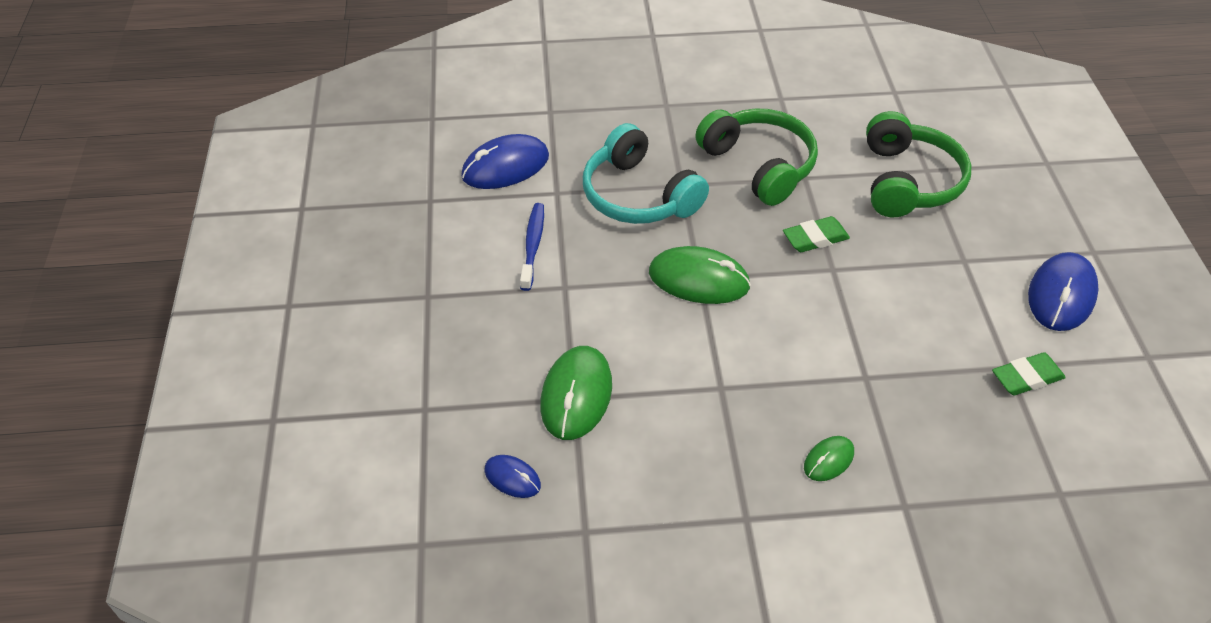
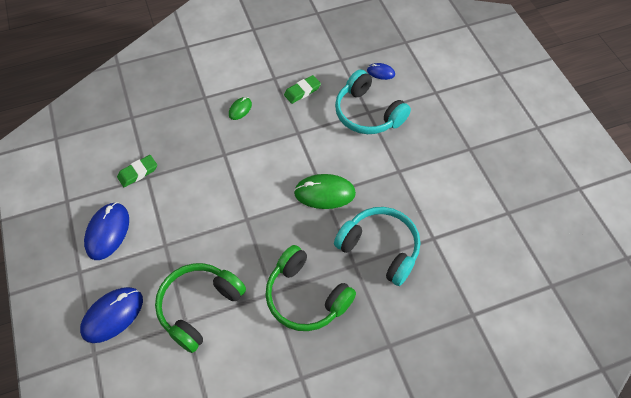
camera: 165 degrees right, 10 degrees up
blue mouse [461,134,549,189] -> blue mouse moved to [80,287,143,343]
blue toothbrush [520,203,544,291] -> none
green mouse [540,346,612,440] -> turquoise headphones [335,70,411,134]
green eraser [783,216,850,252] -> green eraser moved to [284,75,321,104]
green headphones [866,111,972,217] -> green headphones turned 45 degrees clockwise [155,263,246,353]

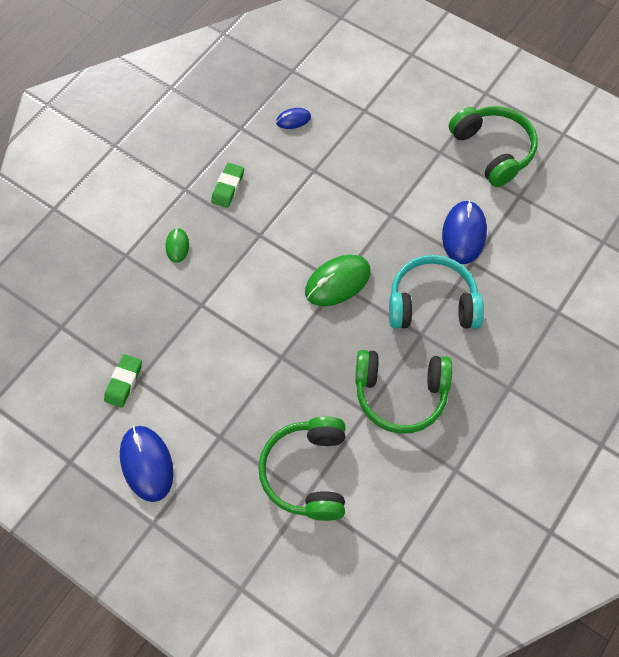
camera: 35 degrees left, 5 degrees up
blue mouse [80,287,143,343] -> blue mouse moved to [442,200,487,264]
turquoise headphones [335,70,411,134] -> none
none -> green headphones [449,106,538,187]

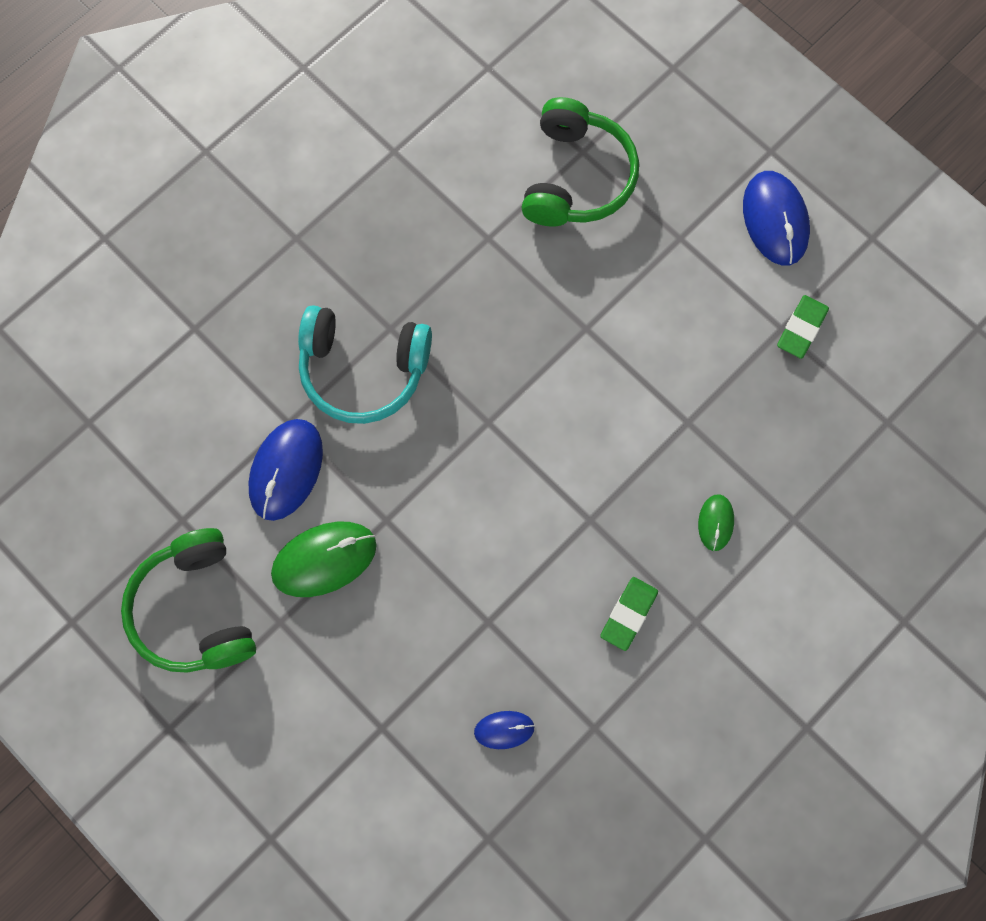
camera: 170 degrees left, 10 degrees up
green mouse [305,255,371,306] -> green mouse moved to [271,522,377,597]
green headphones [355,350,452,434] -> none

